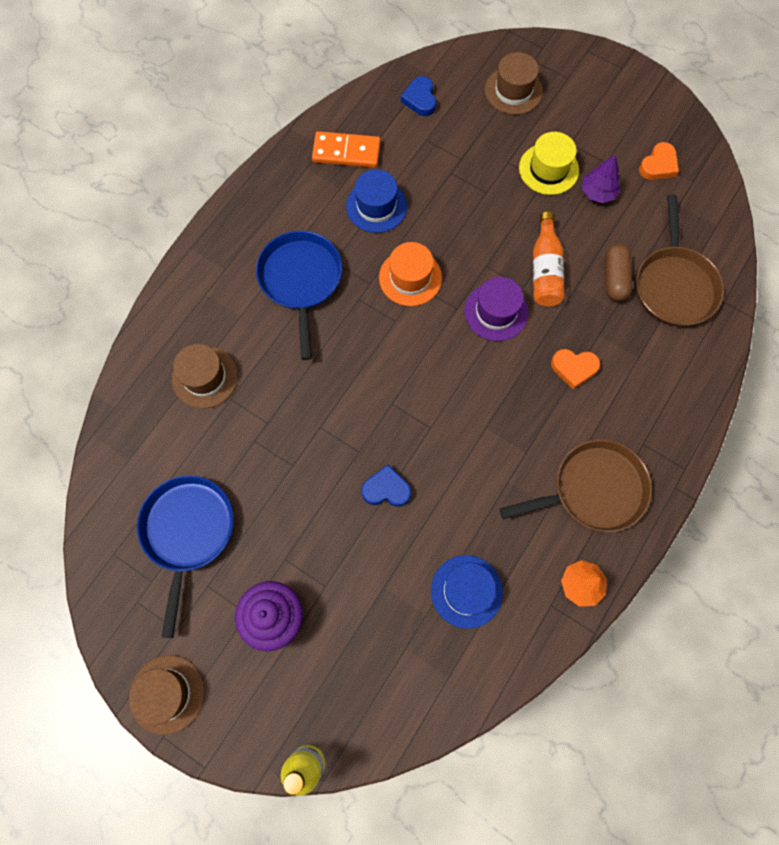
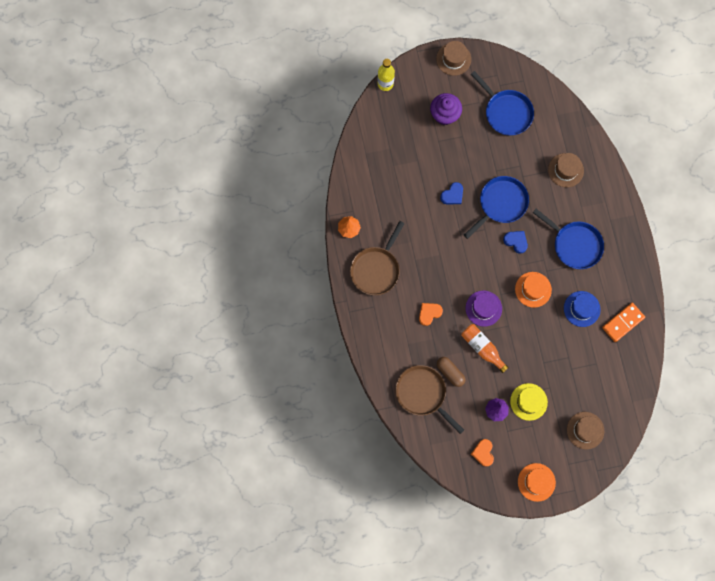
camera: 135 degrees right, 5 degrees up
blue heart [401,76,436,116] -> blue heart moved to [503,231,528,253]
blue hat [431,555,503,629] -> none
none -> blue pan [464,176,529,239]
none -> orange hat [518,463,556,502]

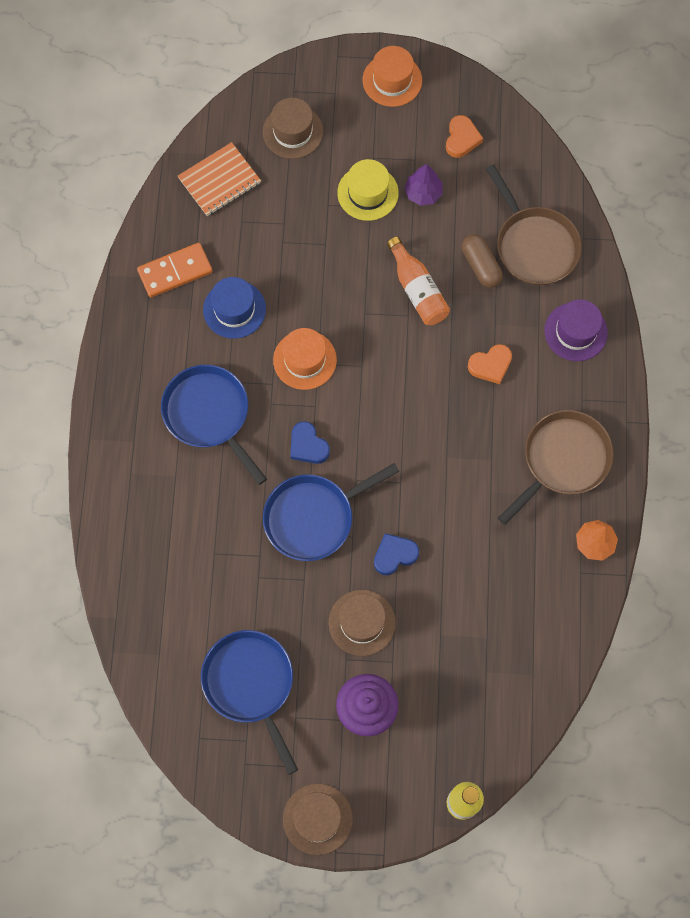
camera: 165 degrees left, 5 degrees down
purple hat [466,291,502,327] -> purple hat moved to [544,299,608,361]
brown hat [548,153,584,187] -> brown hat moved to [329,590,396,656]
none -> orange notebook [178,142,261,216]

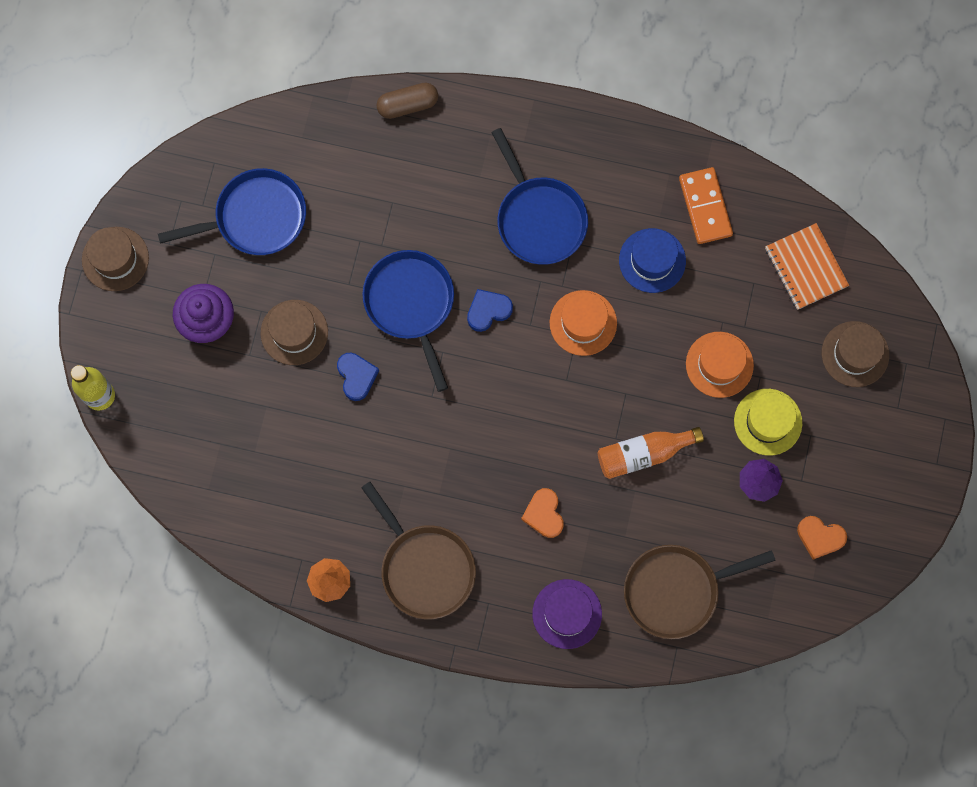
camera: 100 degrees right, 5 degrees up
blue pan [161,365,267,485] -> blue pan turned 90 degrees clockwise [491,128,588,265]
orange hat [363,46,422,107] -> orange hat moved to [686,332,754,398]
brown capsule [462,234,503,288] -> brown capsule moved to [377,83,438,119]

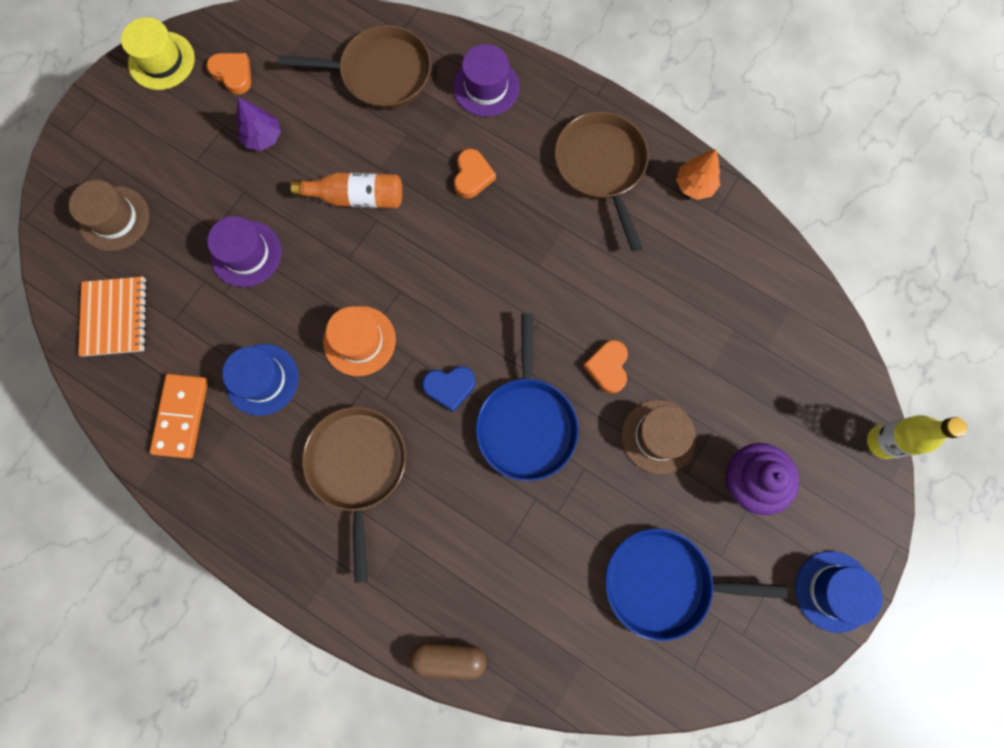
camera: 160 degrees left, 0 degrees up
brown hat [82,227,149,291] -> blue hat [795,551,883,633]
blue heart [337,353,379,401] -> orange heart [583,340,628,394]
blue pan [491,128,588,265] -> brown pan [302,407,406,583]
orange hat [686,332,754,398] -> purple hat [208,216,282,287]
yellow hat [734,389,802,456] -> yellow hat moved to [121,17,195,90]

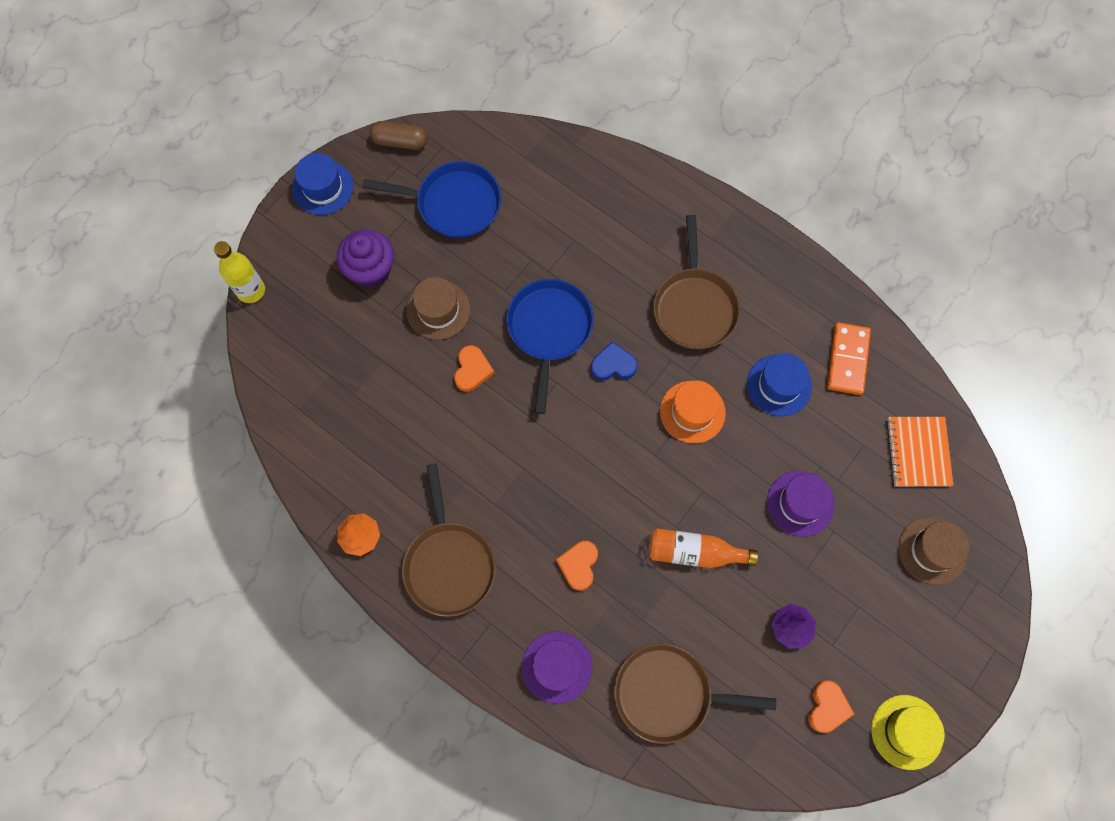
camera: 175 degrees left, 5 degrees down
orange heart [207,53,251,94] -> orange heart turned 120 degrees counterclockwise [808,680,854,733]
brown capsule [409,642,487,680] -> brown capsule moved to [370,121,427,150]

